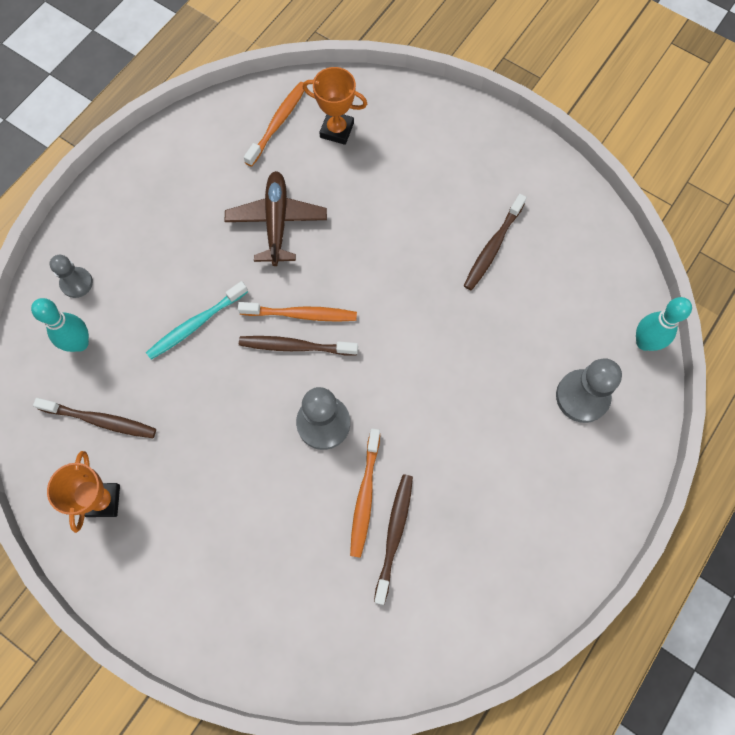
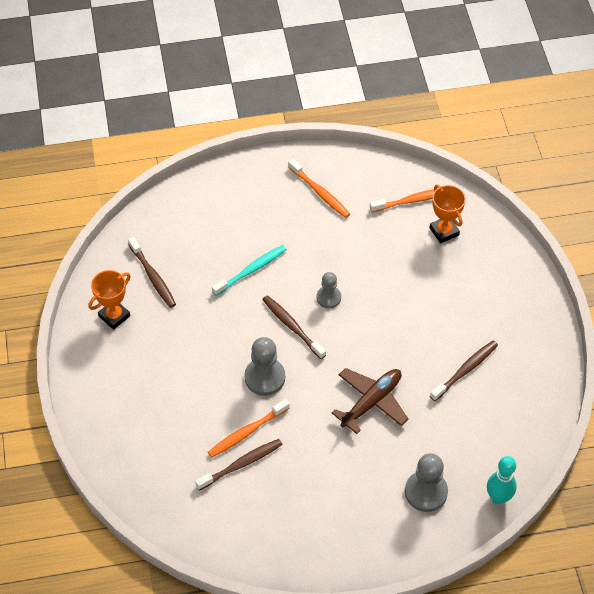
camera: 45 degrees right, 15 degrees down
turquoise bowling pin [31,298,89,352] -> none
grey pawn [50,255,93,298] -> grey pawn moved to [317,272,341,308]
turquoise toothbrush [146,281,248,360] -> turquoise toothbrush turned 135 degrees clockwise [212,245,287,296]
brown plane [224,171,327,266] -> brown plane moved to [332,368,409,434]
orange toothbrush [238,302,357,322] -> orange toothbrush moved to [288,159,350,218]
brown toothbrush [464,194,527,290] -> brown toothbrush turned 150 degrees clockwise [430,340,498,401]

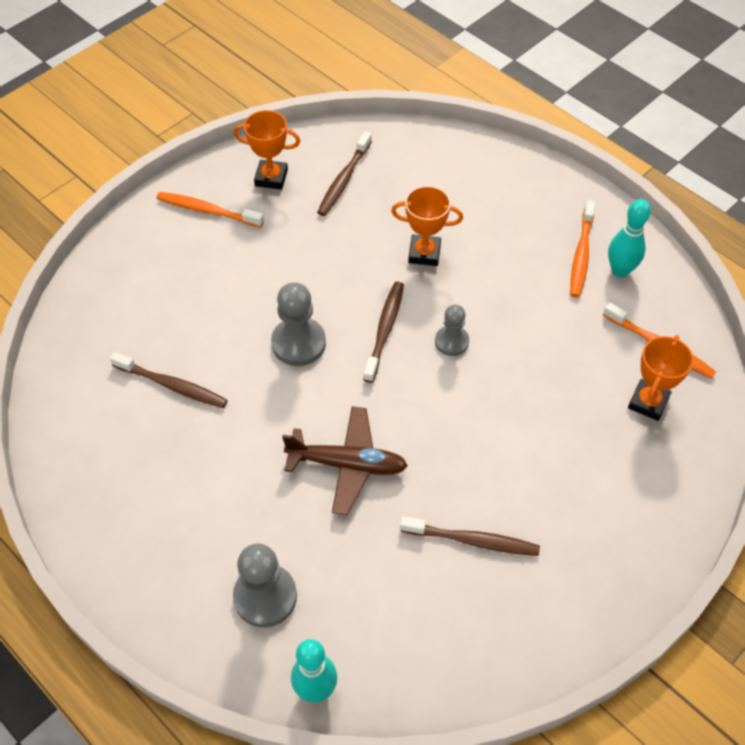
camera: 55 degrees right, 0 degrees up
orange toothbrush [208,399,290,458] -> orange toothbrush moved to [157,192,264,227]
turquoise toothbrush [212,245,287,296] -> orange trophy [391,186,463,266]
none -> turquoise bowling pin [608,199,651,278]

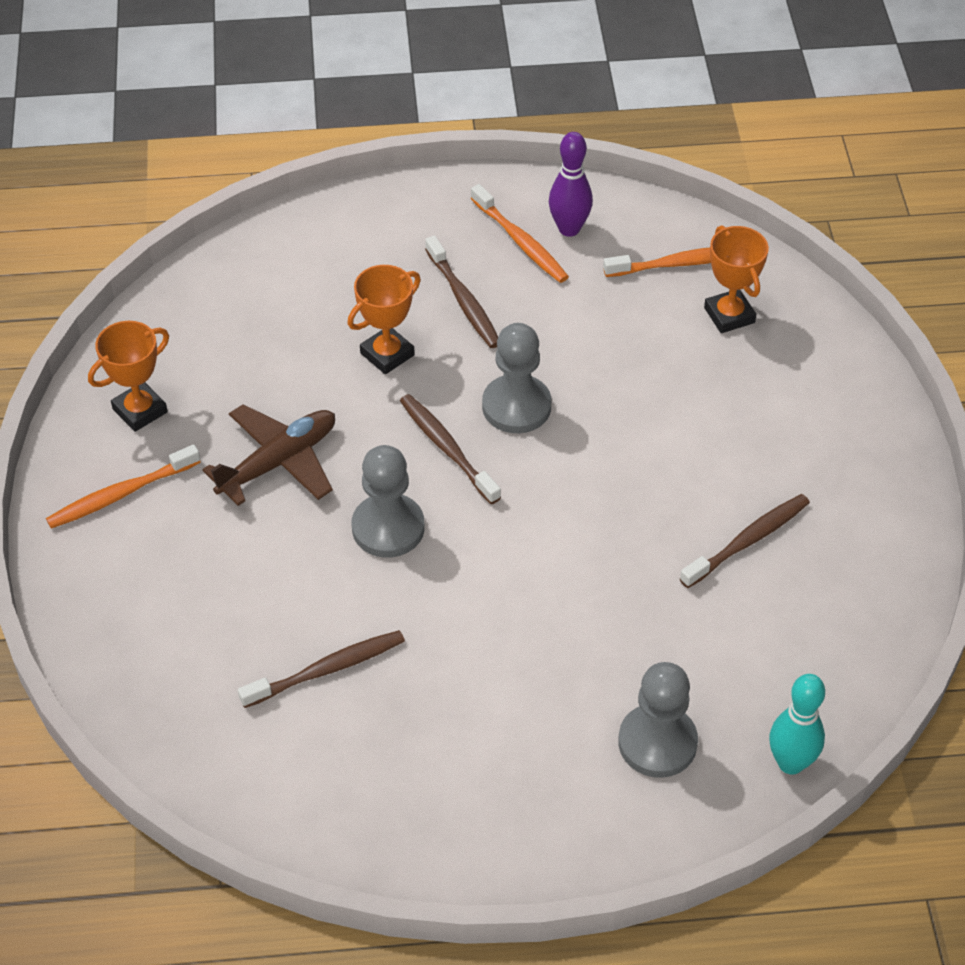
camera: 50 degrees left, 5 degrees down
brown plane [282,406,408,515] -> brown plane moved to [202,404,335,506]
brown toothbrush [317,132,372,216] -> brown toothbrush moved to [425,235,498,348]
grey pawn [435,305,469,356] -> grey pawn [482,323,552,433], size x1.59
turquoise bowling pin [608,199,651,278] -> purple bowling pin [549,132,593,237]

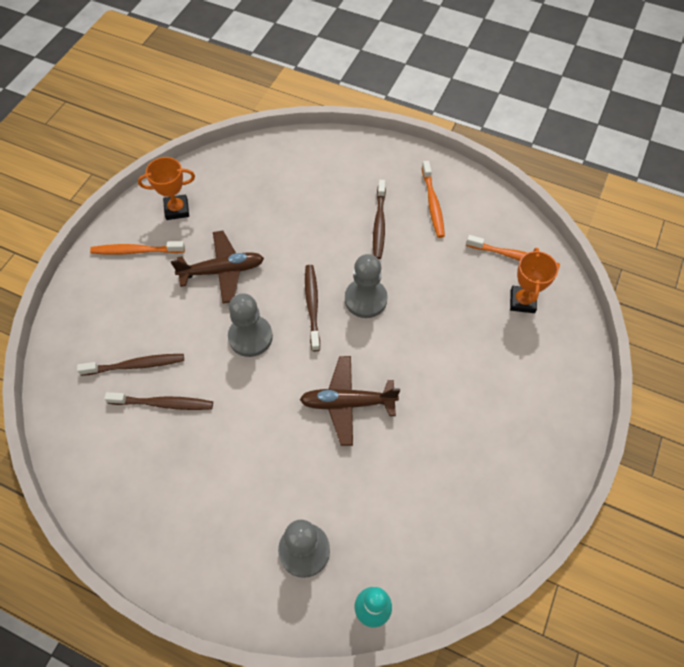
camera: 30 degrees right, 10 degrees up
orange trophy [348,265,421,374] -> none
purple bowling pin [549,132,593,237] -> none
brown toothbrush [680,494,810,588] -> brown toothbrush moved to [77,354,184,376]
none -> brown plane [299,356,400,446]

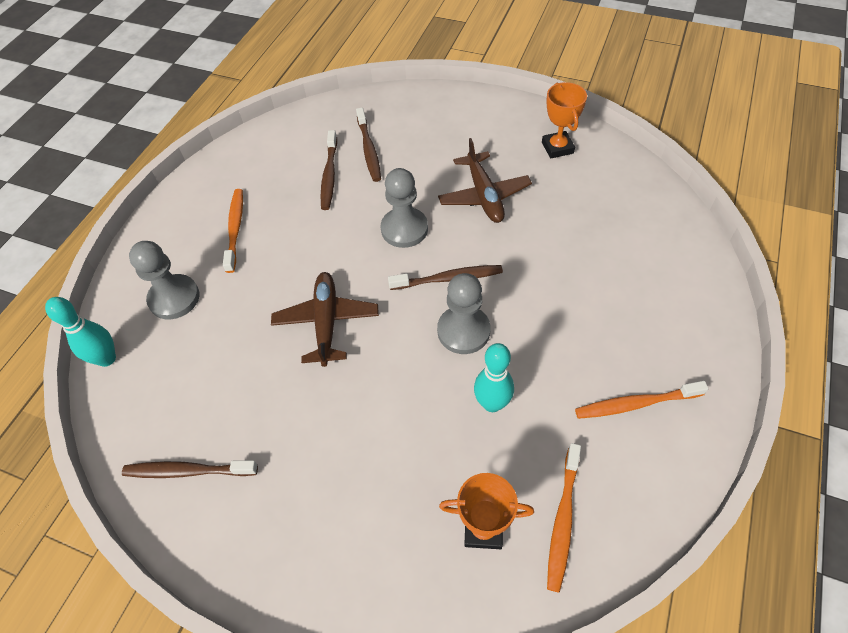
camera: 90 degrees right, 5 degrees down
orange toothbrush [90,241,185,255] -> orange toothbrush moved to [223,189,243,273]
brown toothbrush [373,180,386,259] -> brown toothbrush moved to [122,460,258,478]
none -> turquoise bowling pin [474,343,514,412]

